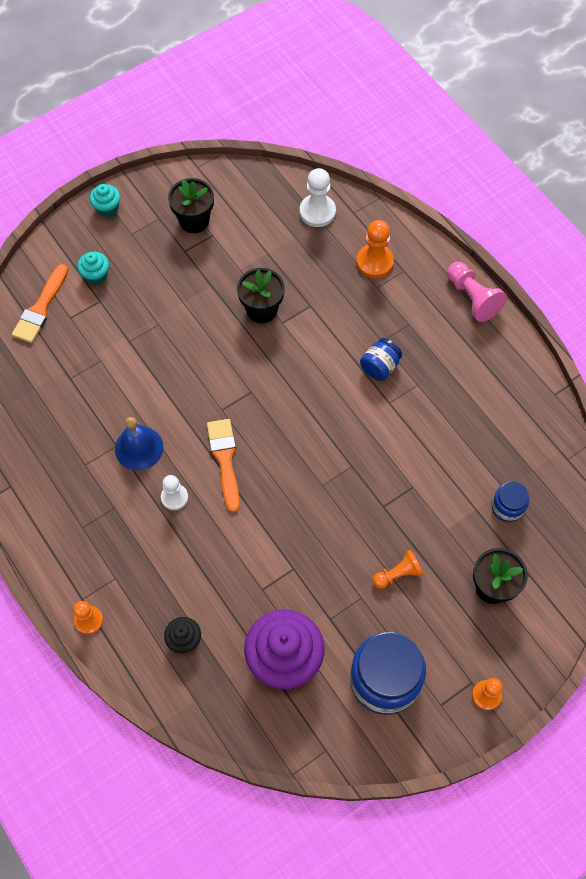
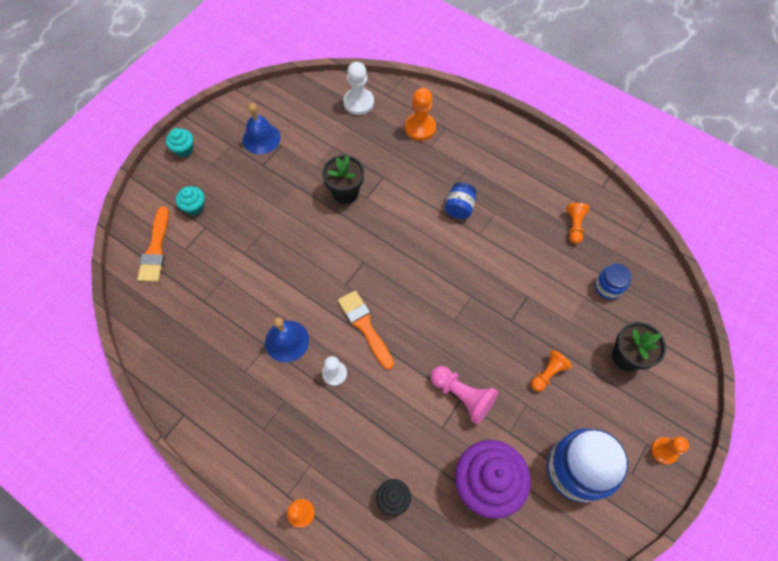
camera: 20 degrees left, 0 degrees up
black flower pot [168,178,214,233] -> blue bell [243,103,281,154]
pink pawn [447,262,507,322] -> pink pawn moved to [430,366,498,424]
none -> orange pawn [566,203,590,244]

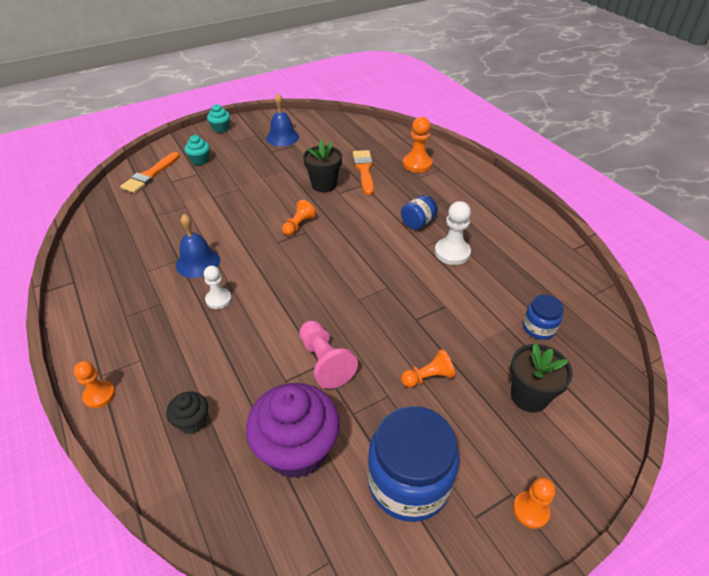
camera: 25 degrees right, 20 degrees down
orange brush [338,290,394,370] -> orange brush moved to [353,150,374,195]
white pawn [343,62,374,115] -> white pawn moved to [435,201,471,265]
orange pawn [566,203,590,244] -> orange pawn moved to [282,200,316,236]

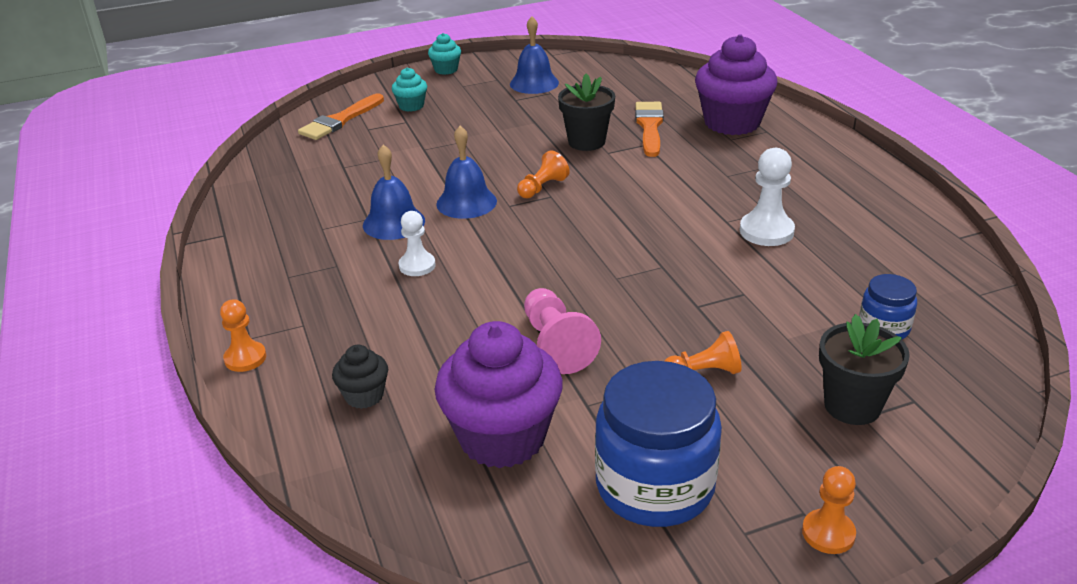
camera: 10 degrees right, 10 degrees down
blue jar [401,195,438,230] -> none
orange pawn [403,117,433,173] -> purple cupcake [695,34,777,135]
none -> blue bell [436,126,497,219]

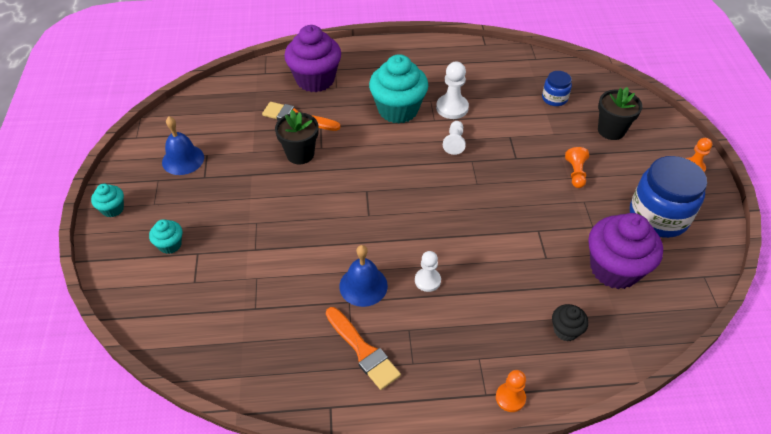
camera: 75 degrees left, 15 degrees up
orange brush [298,93,384,140] -> orange brush moved to [326,307,401,390]
blue bell [436,126,497,219] -> none
orange pawn [517,150,570,199] -> none
pink pawn [524,288,601,374] -> none
none -> turquoise cupcake [369,54,428,124]
none -> white pawn [443,121,466,155]

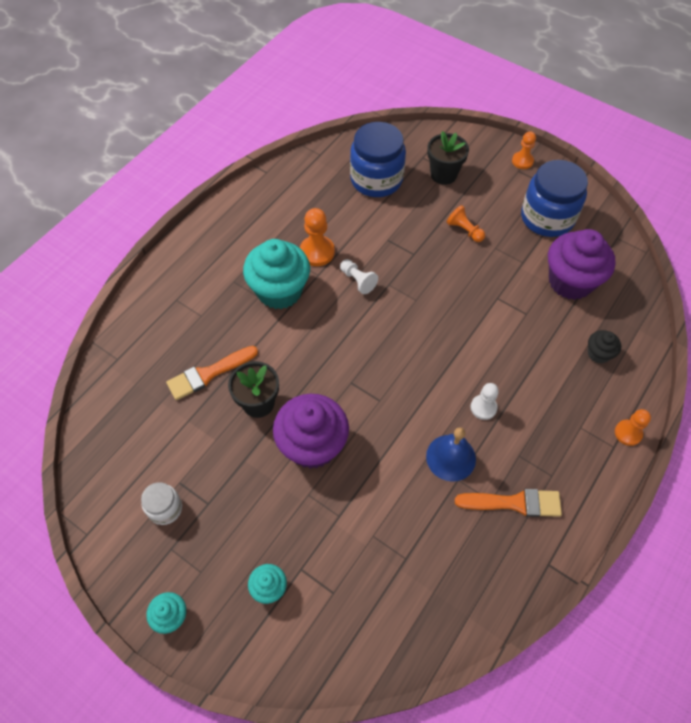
camera: 50 degrees left, 10 degrees up
blue bell [162,116,204,175] -> white jar [141,482,182,525]
purple cupcake [284,25,341,92] -> purple cupcake moved to [273,394,349,469]
white pawn [436,62,469,119] -> orange pawn [300,208,335,266]
blue jar [542,71,572,106] -> blue jar [350,122,406,197], size x1.97

